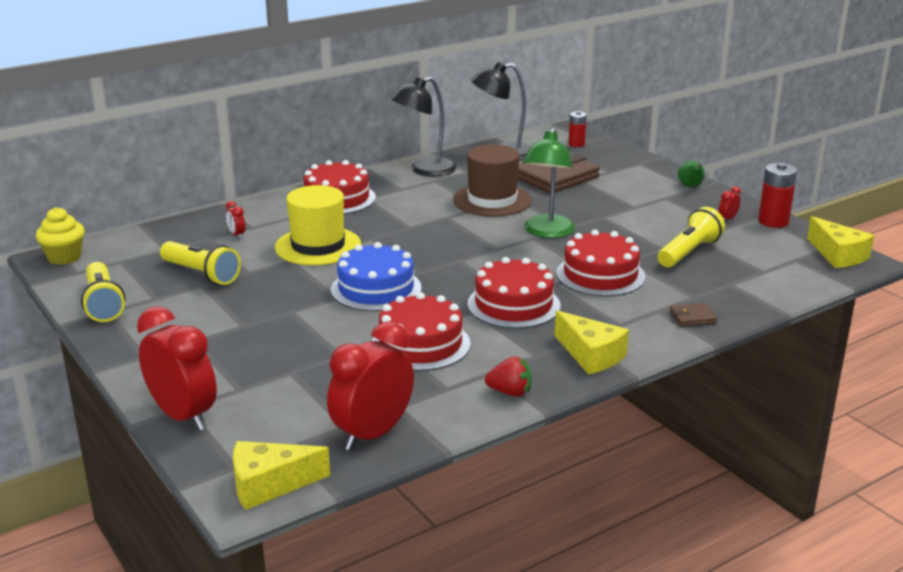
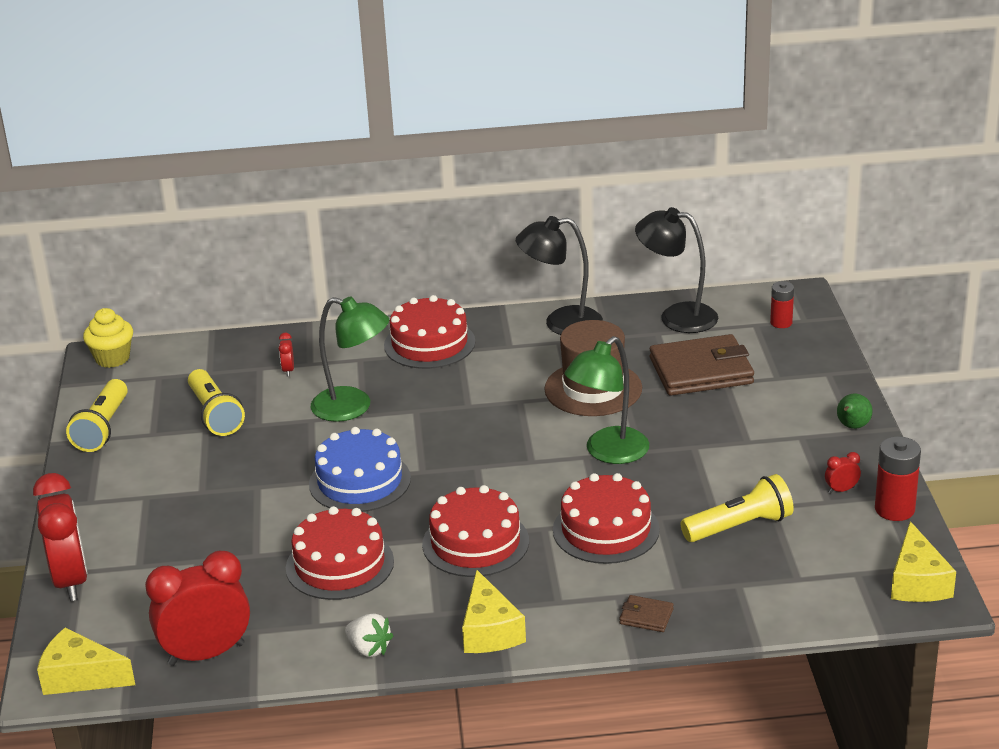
camera: 30 degrees right, 5 degrees up
yellow hat [275,185,361,265] -> green lamp [310,296,389,422]
red strawberry [485,356,532,397] -> white strawberry [345,613,394,657]

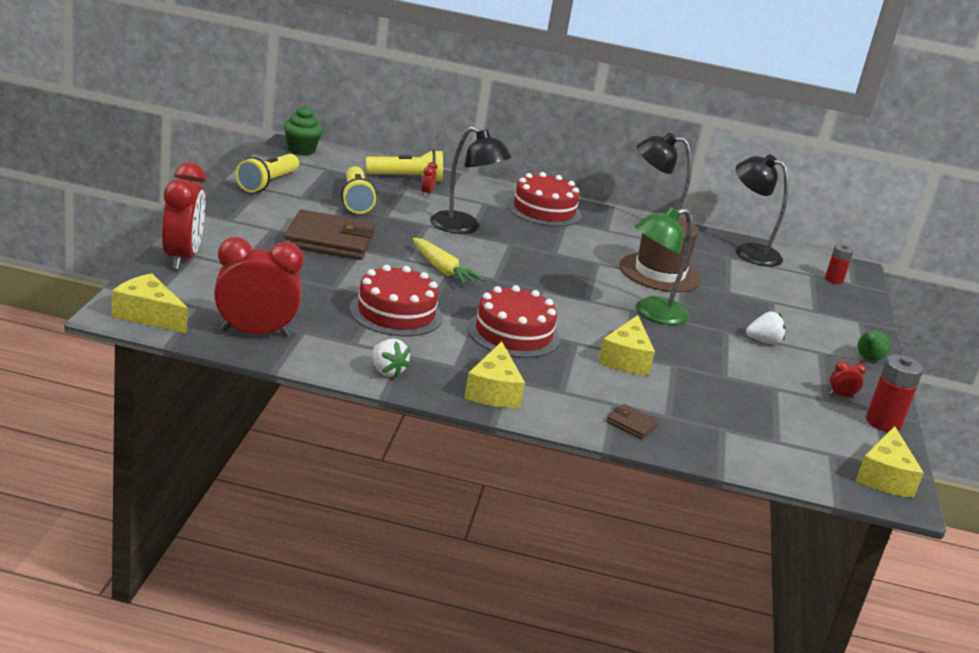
camera: 10 degrees right, 5 degrees down
yellow cupcake [83,308,133,368] -> green cupcake [283,106,323,155]
blue cake [309,427,411,512] -> yellow carrot [413,238,484,285]
green lamp [310,296,389,422] -> black lamp [430,126,512,234]
red cake [553,473,660,564] -> yellow cheese [598,315,655,375]
brown wallet [650,334,754,396] -> brown wallet moved to [284,209,375,260]
yellow flashlight [681,474,794,542] -> yellow flashlight moved to [366,150,443,182]
none -> white strawberry [746,311,786,344]

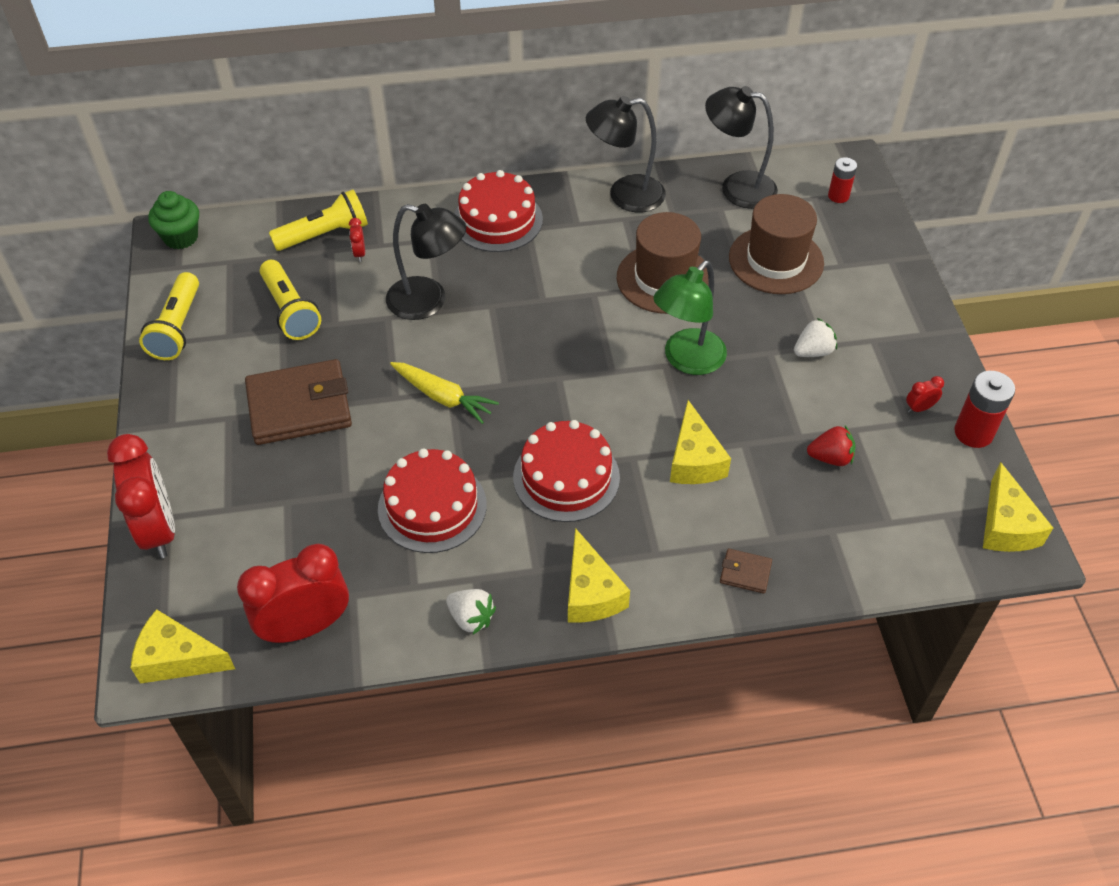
camera: 15 degrees left, 25 degrees up
green pear [858,330,890,361] -> none
none -> brown hat [729,194,824,294]
none -> red strawberry [807,426,856,466]

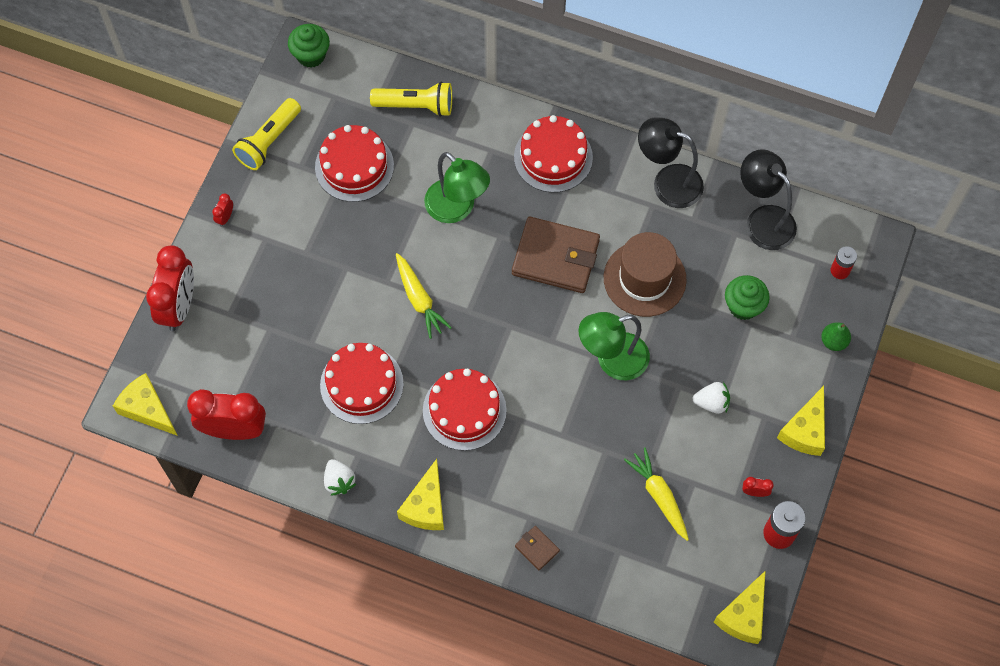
camera: 30 degrees right, 15 degrees up
brown wallet [245,359,352,445] -> brown wallet moved to [512,217,600,293]
yellow flashlight [260,260,321,340] -> red cake [315,125,394,202]
red clock [349,218,365,262] -> red clock moved to [212,194,233,227]
black lamp [386,204,466,320] -> green lamp [424,152,490,223]
yellow cheese [670,400,731,484] -> yellow cheese moved to [777,386,825,456]
brown hat [729,194,824,294] -> green cupcake [725,275,770,320]
red strawberry [807,426,856,466] -> yellow carrot [624,447,689,541]
none -> green pear [821,323,851,351]

